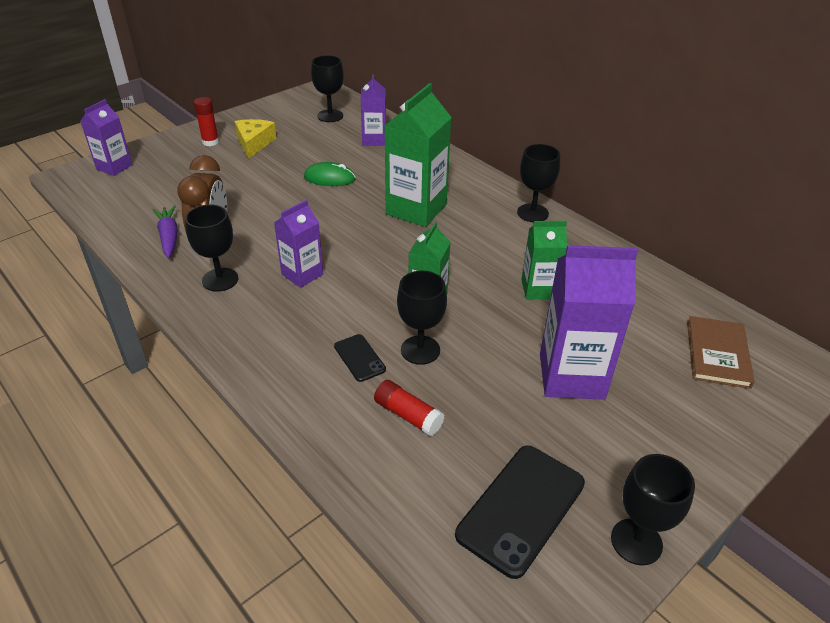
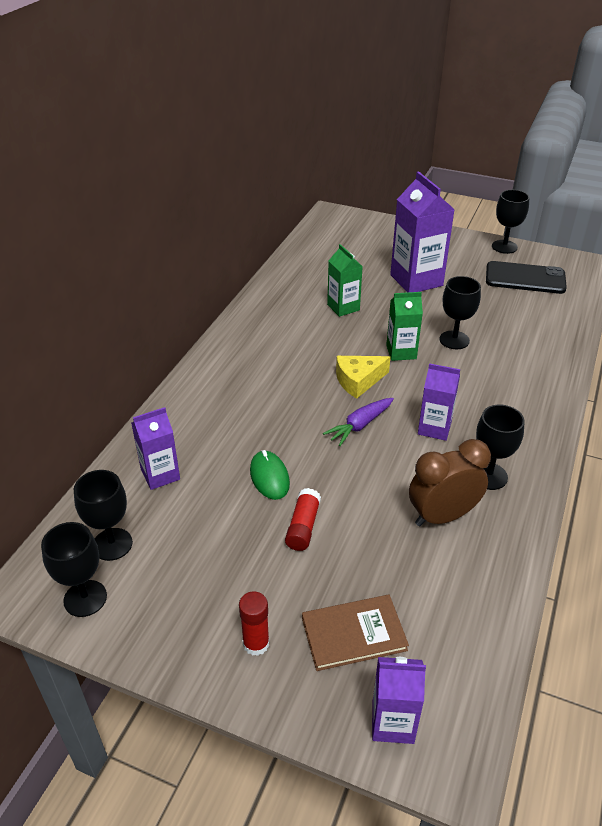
camera: 115 degrees left, 0 degrees up
purple carrot [152,205,178,258] -> purple carrot moved to [323,398,394,446]
yellow cheese [235,119,276,159] -> yellow cheese moved to [336,356,390,399]
black phone [334,334,386,382] -> none
red glue stick [374,380,444,436] -> red glue stick moved to [285,488,321,551]
green carton [385,83,452,227] -> none
black goblet [517,144,560,222] -> black goblet moved to [41,522,107,617]
brown book [687,316,755,389] -> brown book moved to [302,595,409,671]

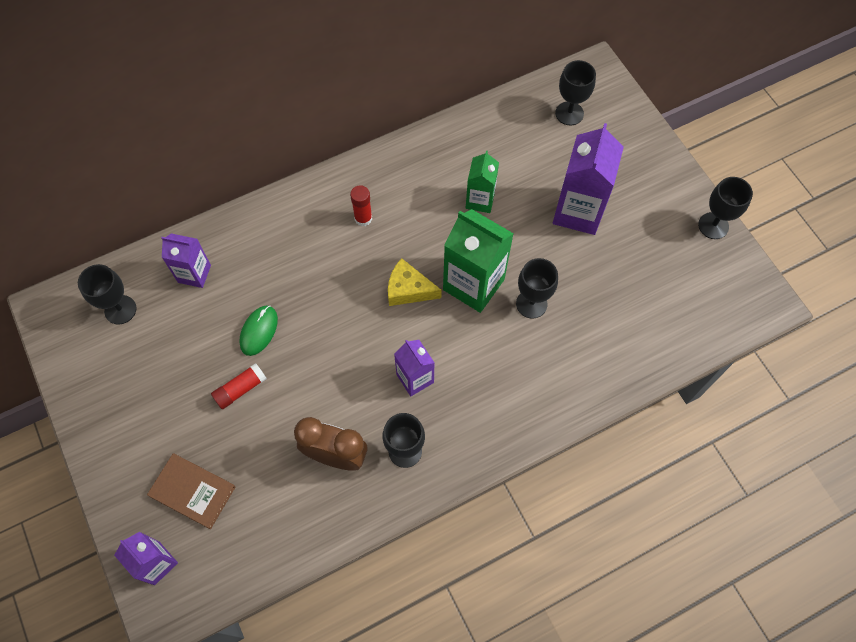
camera: 40 degrees right, 25 degrees up
black goblet [41,522,107,617] -> black goblet moved to [555,60,596,125]
red glue stick [239,591,269,656] -> red glue stick moved to [350,185,372,226]
purple carrot [323,398,394,446] -> none
green carton [386,292,423,361] -> green carton [443,209,514,313], size x1.71
black phone [486,261,567,294] -> none

